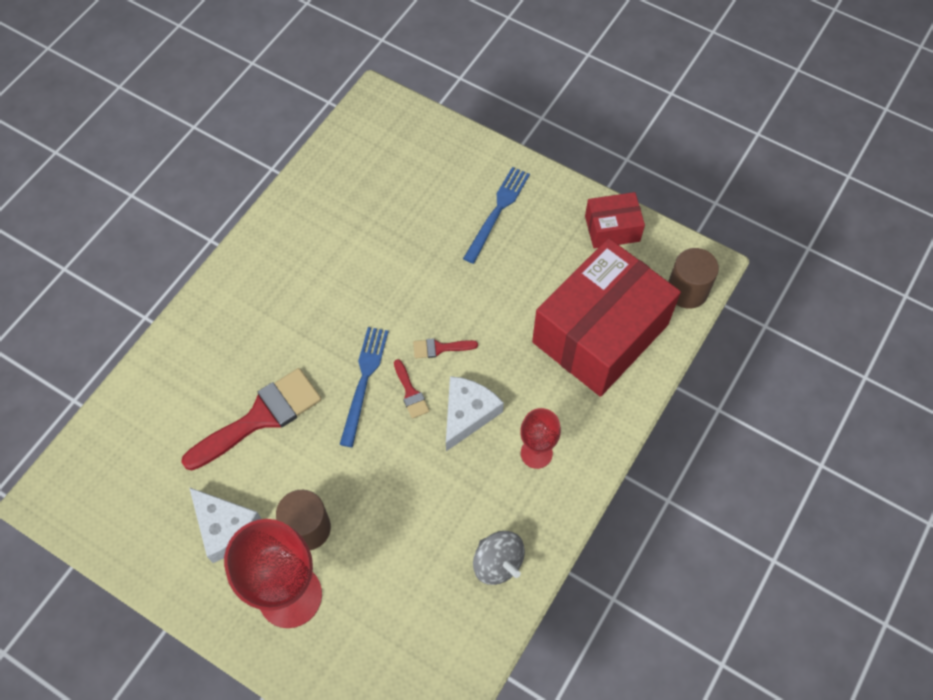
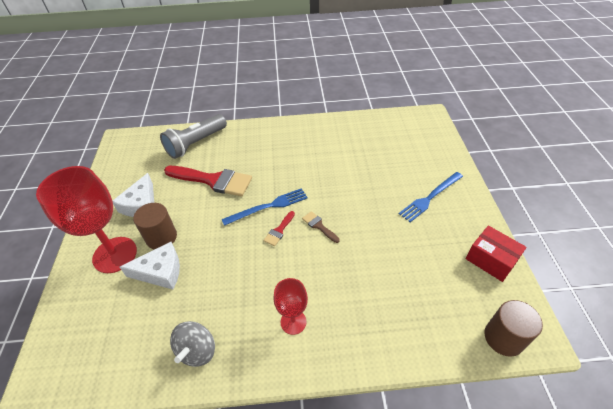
camera: 55 degrees right, 15 degrees down
red brush [413,338,478,358] -> brown brush [302,211,340,243]
white cheese [446,376,504,451] -> white cheese moved to [120,242,180,289]
blue fork [463,167,530,264] -> blue fork turned 150 degrees clockwise [399,172,463,222]
red box [532,238,681,397] -> none
none -> grey flashlight [160,114,227,159]

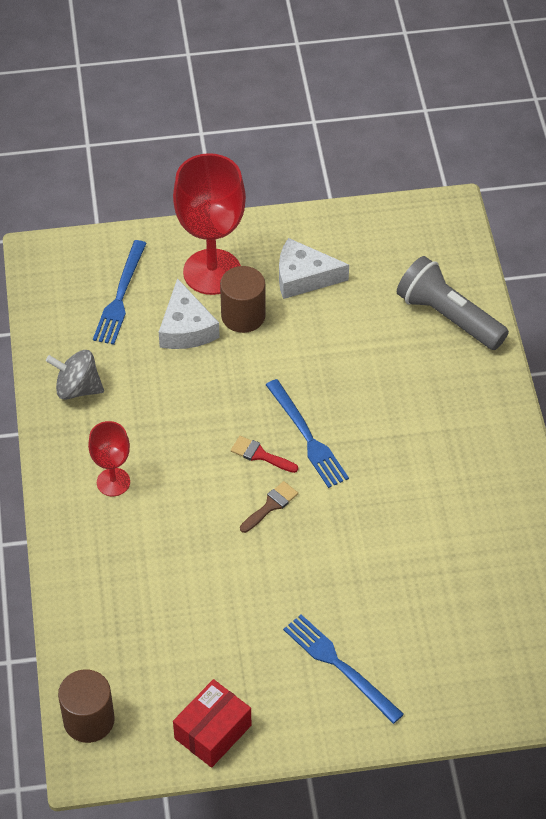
camera: 85 degrees right, 5 degrees up
red brush [164,166,252,196] -> none
none -> blue fork [93,240,147,345]

